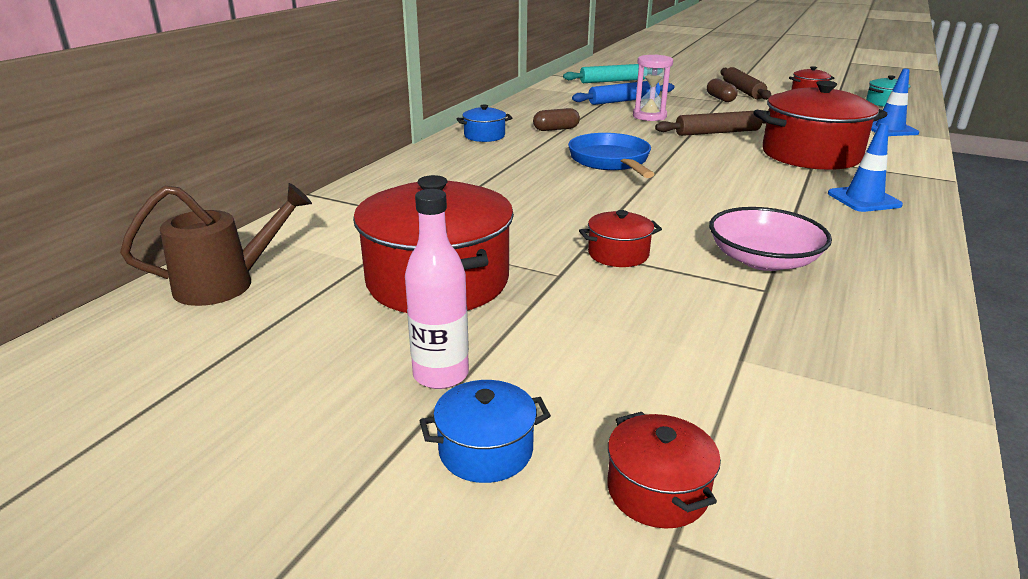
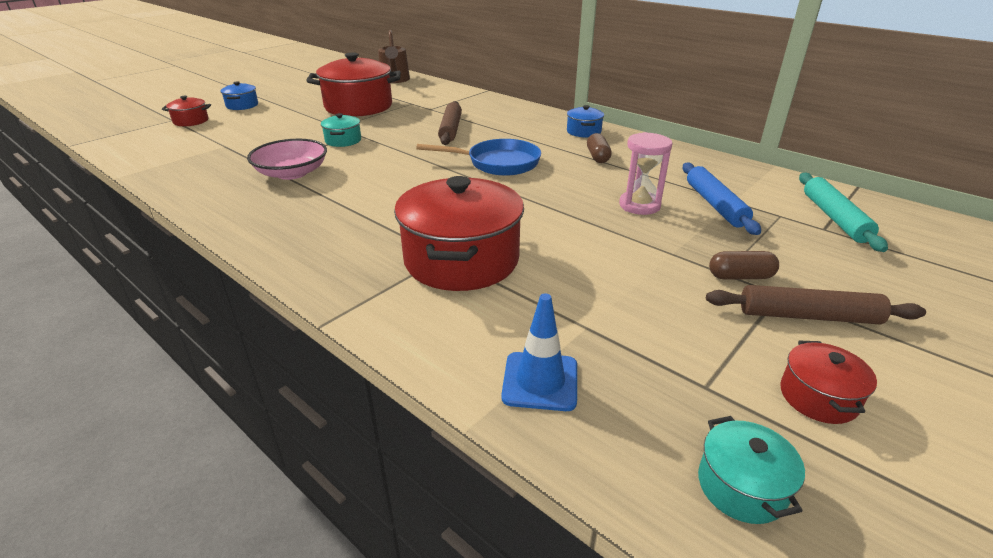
camera: 105 degrees right, 5 degrees up
pink bottle [405,189,469,389] -> none
red pot [579,210,662,267] -> turquoise pot [321,113,361,147]
brown rolling pin [655,111,766,136] -> brown rolling pin moved to [438,101,462,145]
blue traffic cone [828,123,903,212] -> none

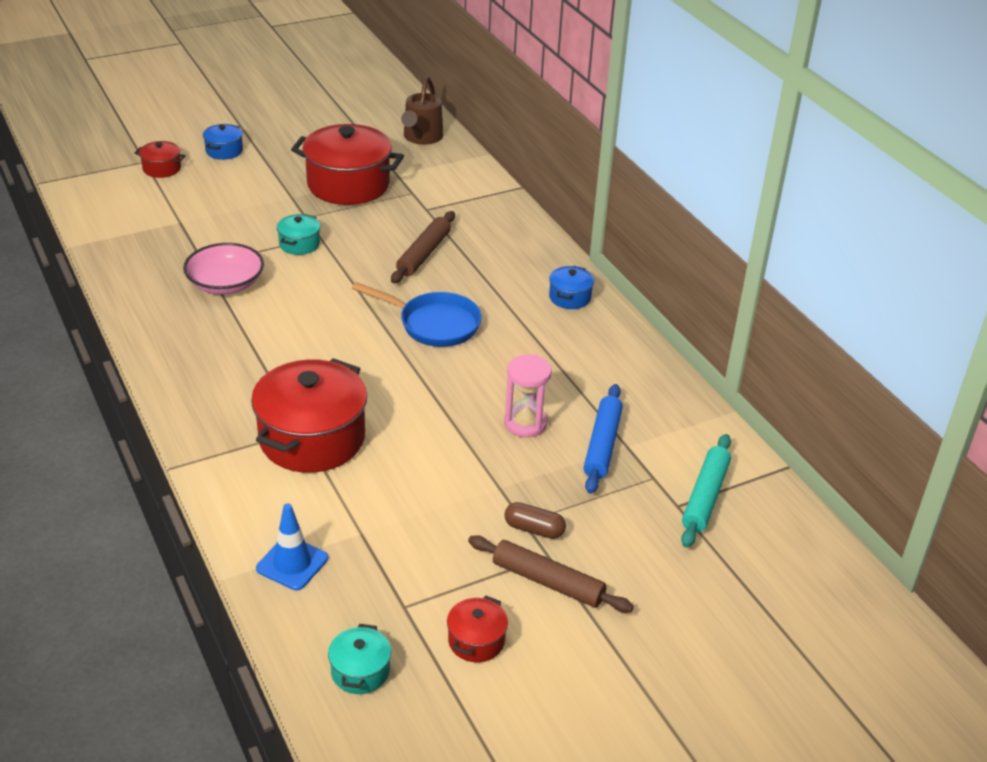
camera: 20 degrees right, 5 degrees up
brown capsule [587,133,612,163] -> none

